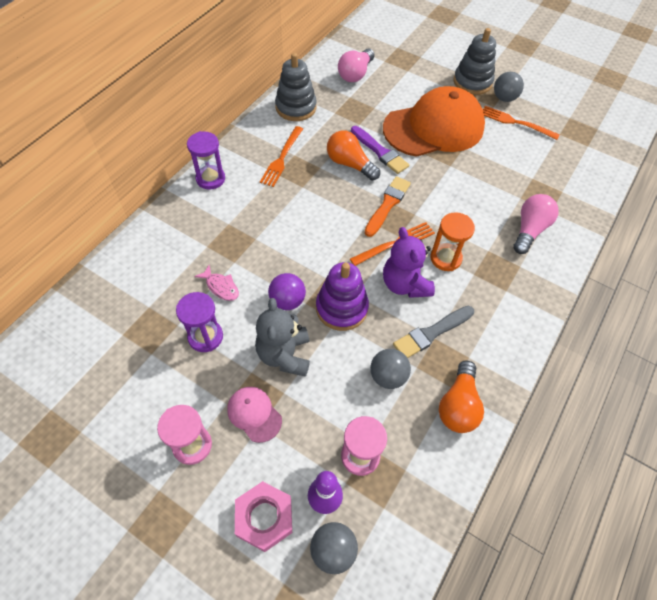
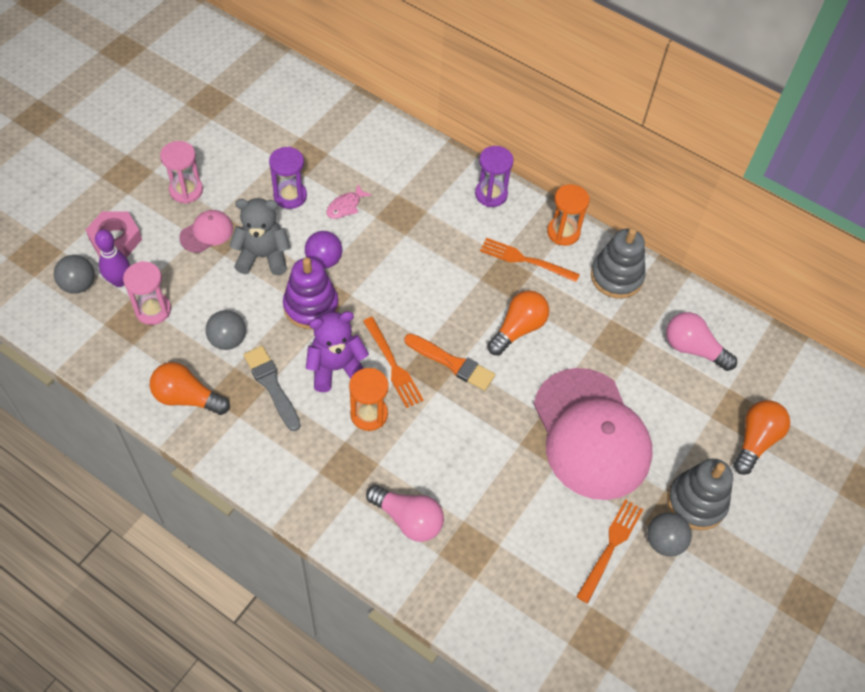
camera: 90 degrees right, 0 degrees up
purple brush [351,126,409,174] -> none
orange cap [383,86,485,157] -> pink cap [534,368,653,500]
none -> orange hourglass [547,184,590,246]
none -> orange light bulb [734,400,790,475]

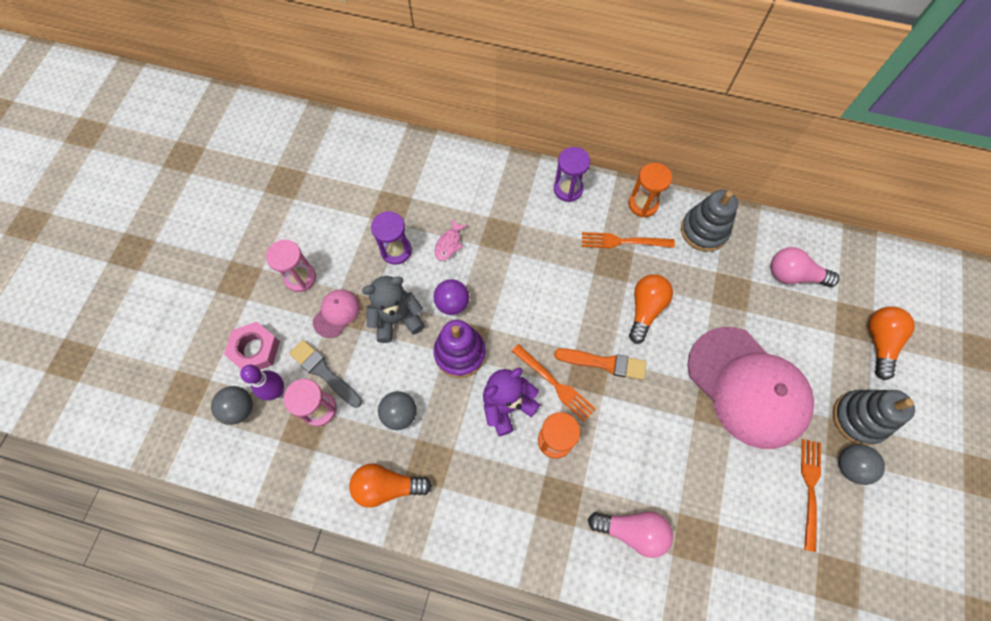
camera: 15 degrees left, 10 degrees up
grey brush [244,346,301,431] -> grey brush moved to [289,340,362,408]

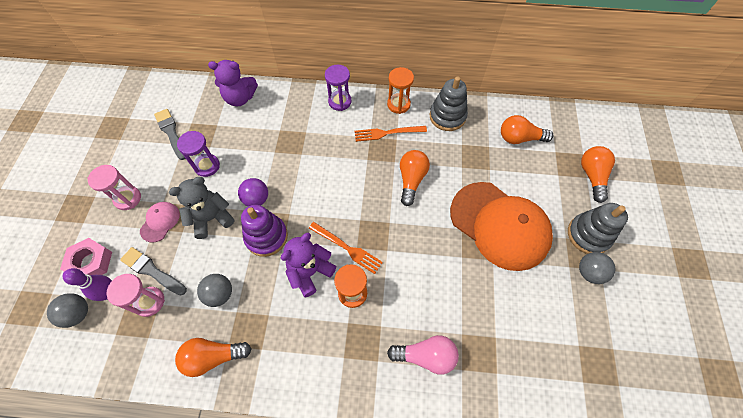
camera: 10 degrees left, 5 degrees down
pink fish [435,219,468,261] -> none
orange brush [554,348,647,380] -> none
pink cap [687,327,814,449] -> orange cap [450,182,553,271]
pink light bulb [771,247,839,287] -> orange light bulb [501,115,553,144]
orange fork [801,439,821,552] -> none
none -> grey brush [154,109,186,160]
none -> purple teddy bear [208,60,258,106]

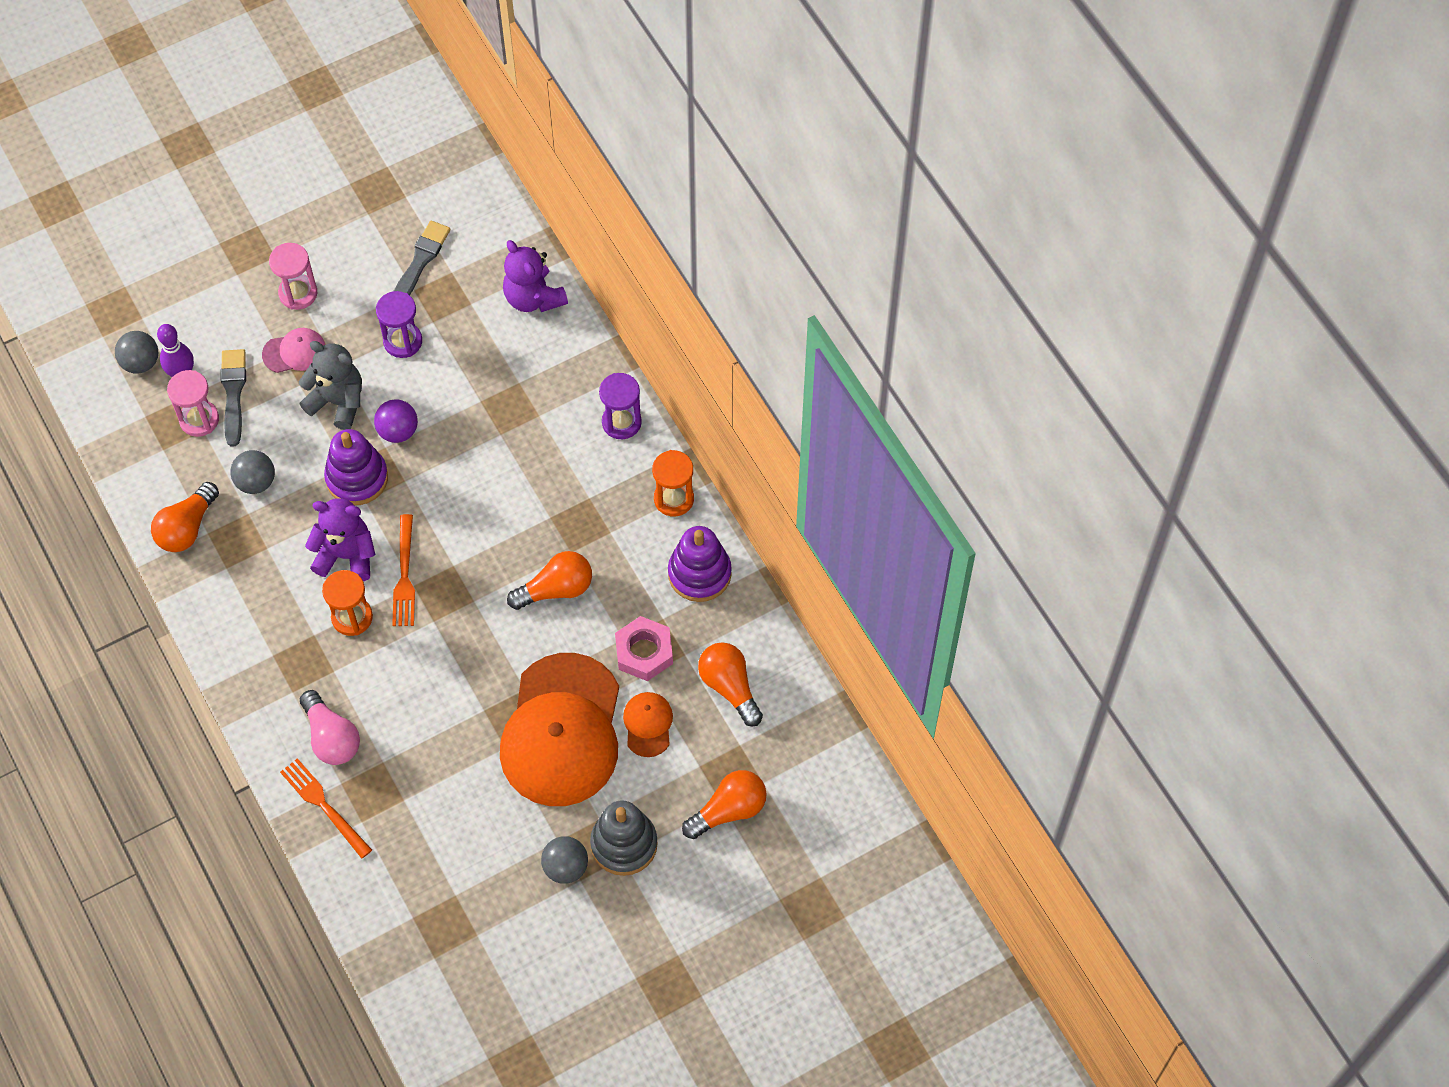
camera: 55 degrees right, 0 degrees up
pink nut [60,238,112,275] -> pink nut moved to [615,616,673,681]
orange light bulb [175,338,251,377] -> orange light bulb turned 105 degrees counterclockwise [151,482,219,552]
orange fork [355,126,427,142] -> orange fork moved to [280,758,372,859]
grey stacking toy [430,76,468,131] -> purple stacking toy [668,526,732,602]
none -> orange cap [623,692,673,757]

